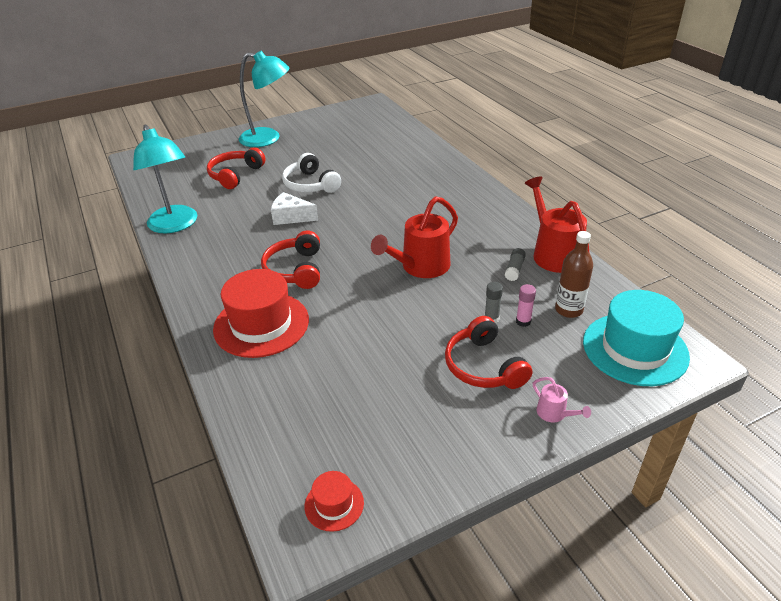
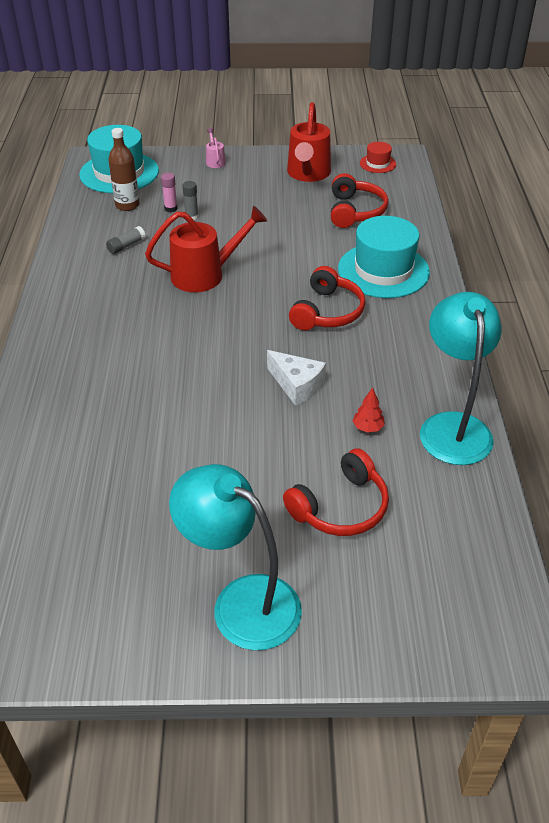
camera: 155 degrees left, 5 degrees up
red hat [213,269,309,358] -> turquoise hat [338,216,430,298]
white headphones [282,153,341,193] -> none
red headphones [445,316,532,389] -> red headphones moved to [331,173,389,228]
red watering can [525,176,589,273] -> red watering can moved to [287,102,331,182]
none -> red tree [353,387,385,433]

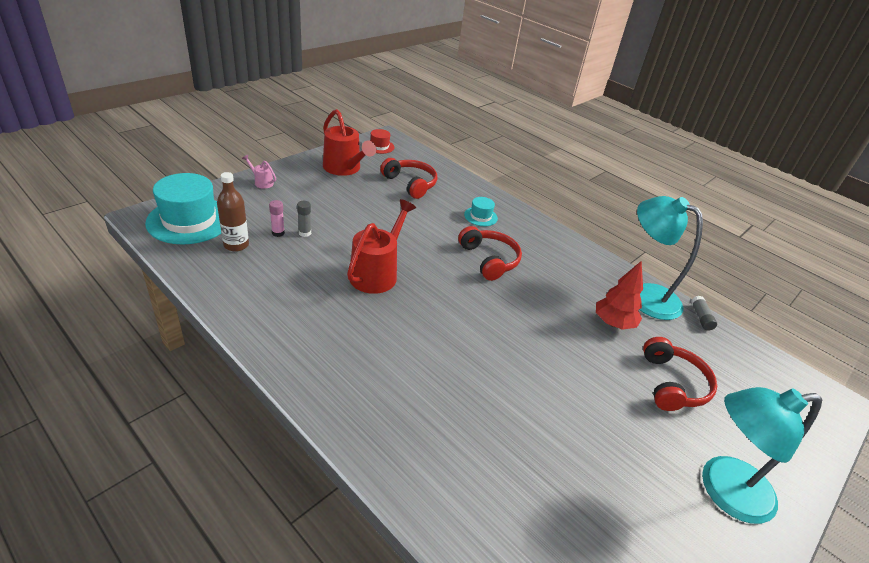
camera: 50 degrees left, 5 degrees down
grey glue stick [106,226,146,254] -> grey glue stick moved to [691,296,717,331]
white cheese [267,350,326,406] -> none
turquoise hat [338,216,430,298] -> turquoise hat [464,197,498,226], size x0.47
red tree [353,387,385,433] -> red tree [596,261,643,330], size x1.84

